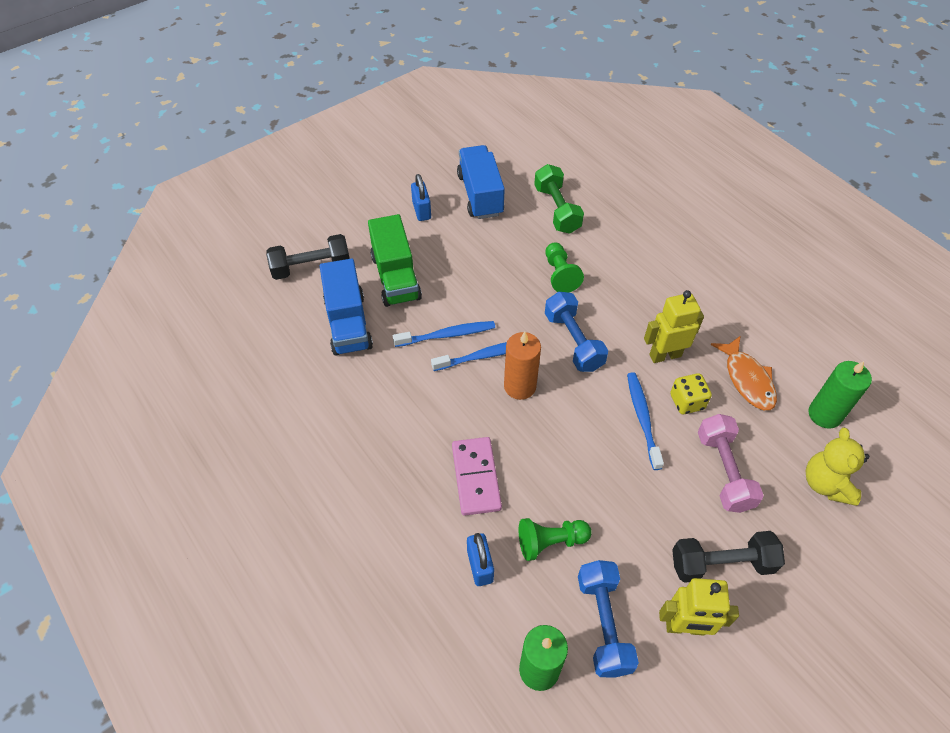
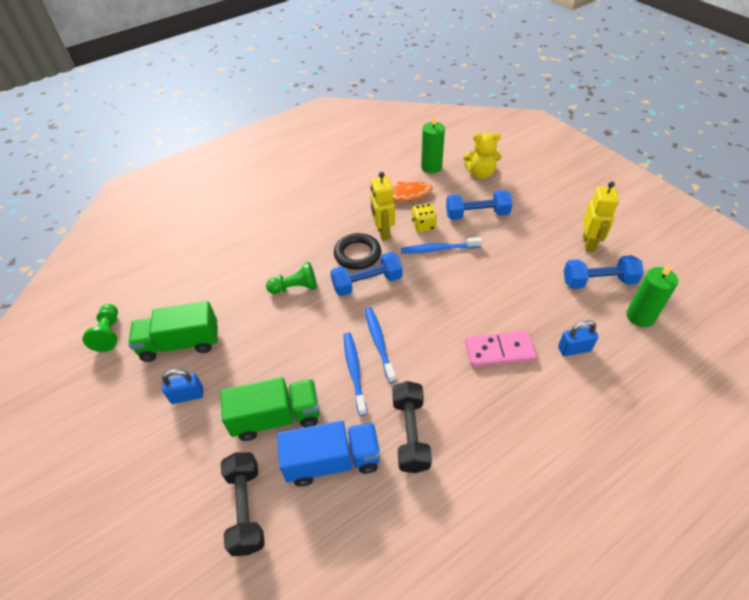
camera: 85 degrees left, 5 degrees down
blue truck [457,145,505,219] -> green truck [128,301,218,362]
orange candle [504,332,541,400] -> none
green pawn [519,518,592,561] -> green pawn moved to [83,304,118,352]
green dumbbell [534,164,584,234] -> none
black dumbbell [672,531,785,583] -> black dumbbell moved to [392,381,432,473]
pink dumbbell [698,414,764,513] -> blue dumbbell [446,190,512,220]
none -> black ring [334,233,381,270]

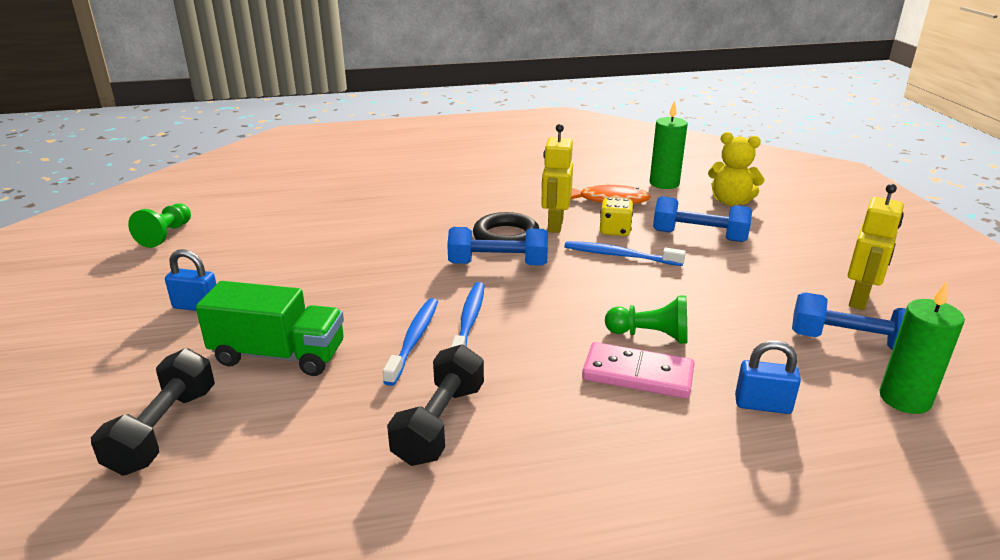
camera: 20 degrees right, 20 degrees down
green truck [128,301,218,362] -> none
green pawn [266,262,317,294] -> green pawn moved to [605,296,687,344]
blue truck [277,421,381,487] -> none

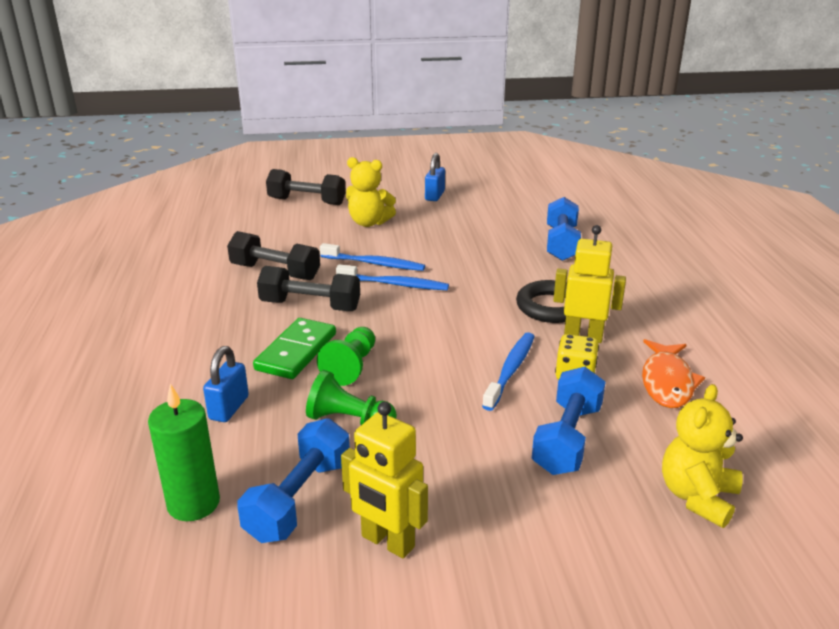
camera: 95 degrees right, 0 degrees up
green pawn [128,203,191,248] -> green pawn moved to [306,370,397,425]
green truck [196,281,344,376] -> yellow teddy bear [346,157,396,227]
blue dumbbell [447,227,548,266] -> blue dumbbell moved to [547,197,581,261]
pink domino [582,342,694,399] -> green domino [253,318,336,379]
green candle [650,101,688,189] -> none
none -> black dumbbell [257,266,360,311]

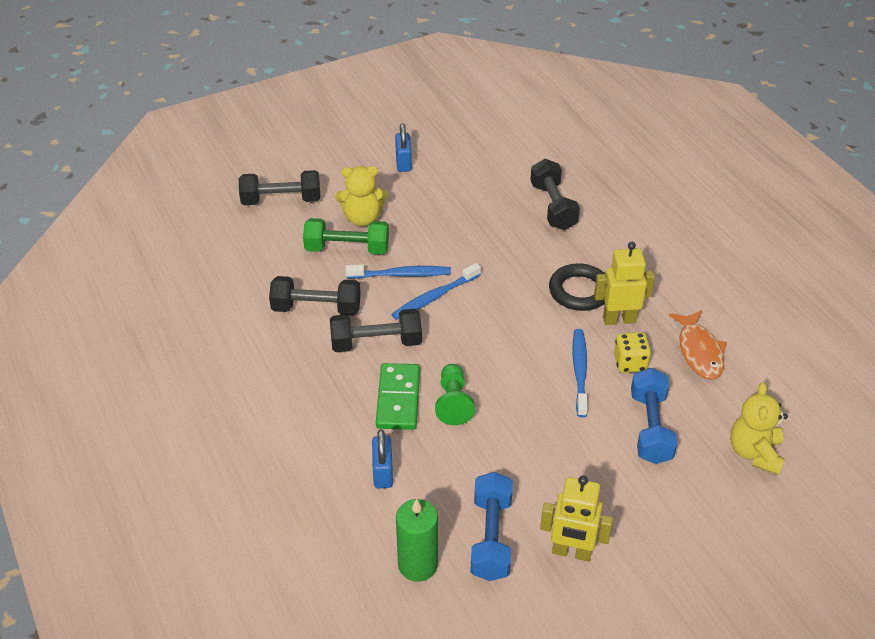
camera: 20 degrees left, 15 degrees up
green pawn [306,370,397,425] -> none
blue toothbrush [336,264,449,290] -> blue toothbrush turned 150 degrees clockwise [392,263,481,320]
blue dumbbell [547,197,581,261] -> black dumbbell [530,159,580,230]
none -> green dumbbell [303,218,389,255]

